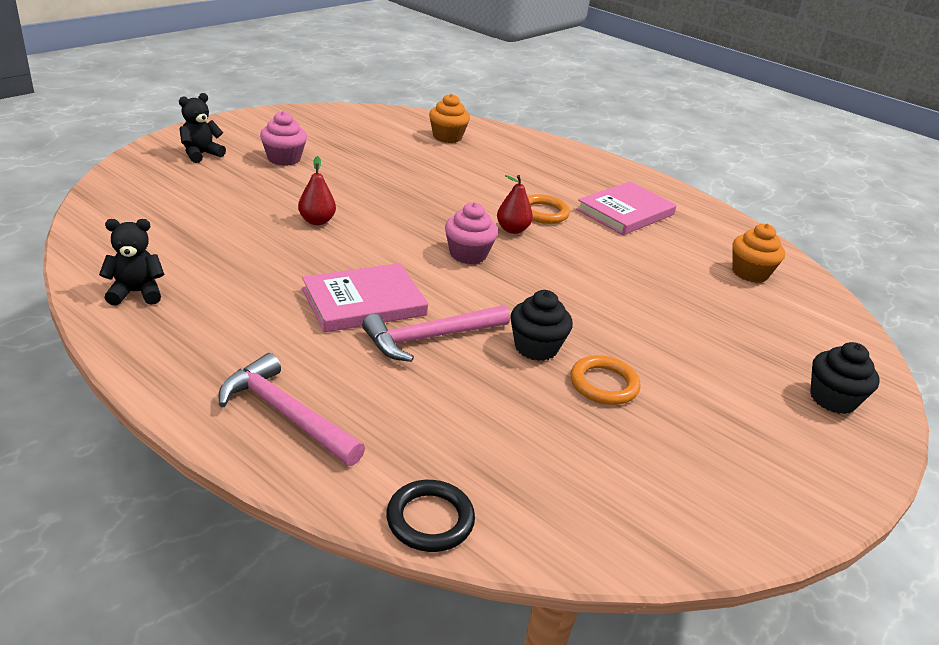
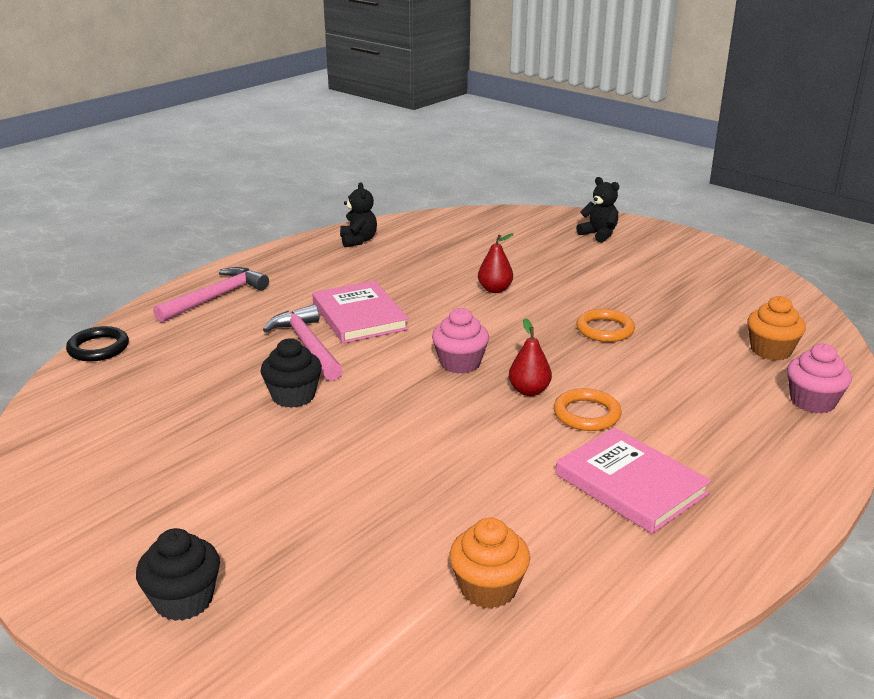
camera: 95 degrees right, 5 degrees down
pink cupcake [260,111,307,166] -> pink cupcake moved to [787,344,852,414]
orange ring [571,355,641,405] -> orange ring moved to [576,309,635,342]

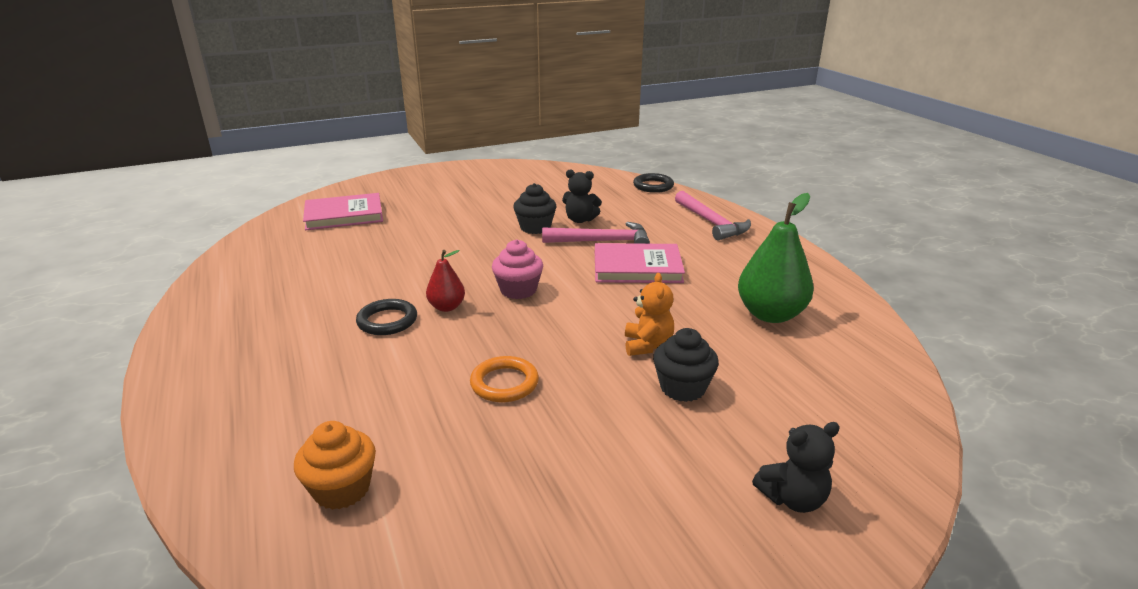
camera: 115 degrees right, 0 degrees up
black cupcake [136,528,220,621] -> black cupcake moved to [653,328,719,402]
black teddy bear [340,182,377,247] -> black teddy bear moved to [562,169,602,223]
orange cupcake [449,517,530,609] -> none
red pear [478,233,514,293] -> orange teddy bear [625,273,674,356]
orange ring [554,388,622,431] -> black ring [356,299,417,335]
pink book [555,427,711,534] -> pink book moved to [303,193,383,230]
pink cupcake [787,344,852,414] -> none
none -> green pear [738,193,814,323]

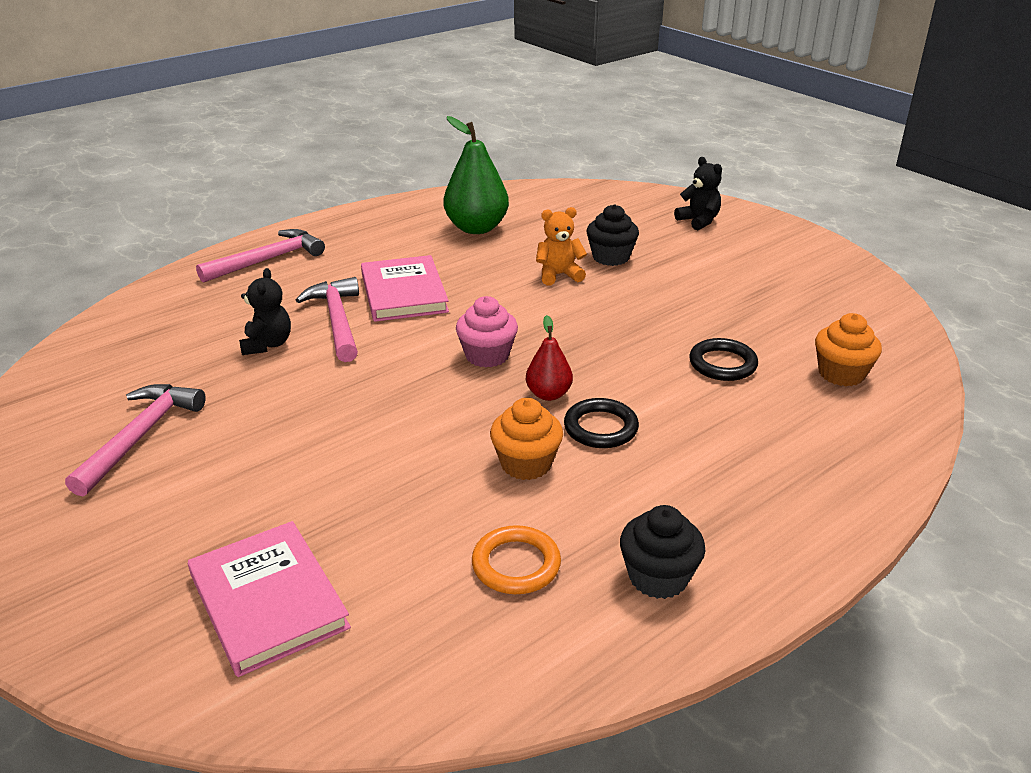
camera: 105 degrees left, 5 degrees up
orange ring [470,356,539,402] -> orange ring moved to [472,525,561,594]
black cupcake [513,183,557,234] -> black cupcake moved to [620,505,705,599]
black ring [633,173,674,193] -> black ring moved to [689,338,758,381]
none -> pink hammer [65,384,206,497]
none -> orange cupcake [490,398,563,480]

